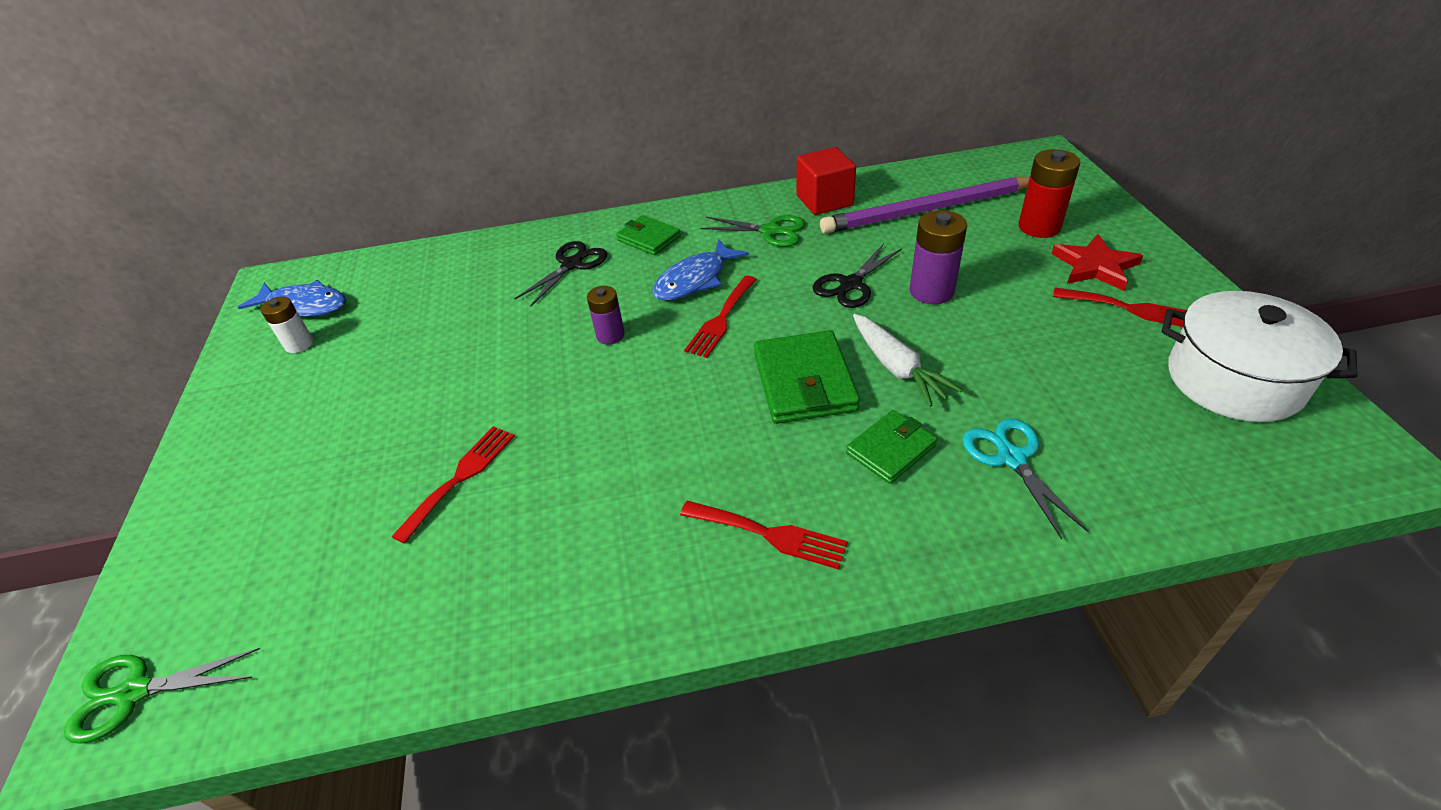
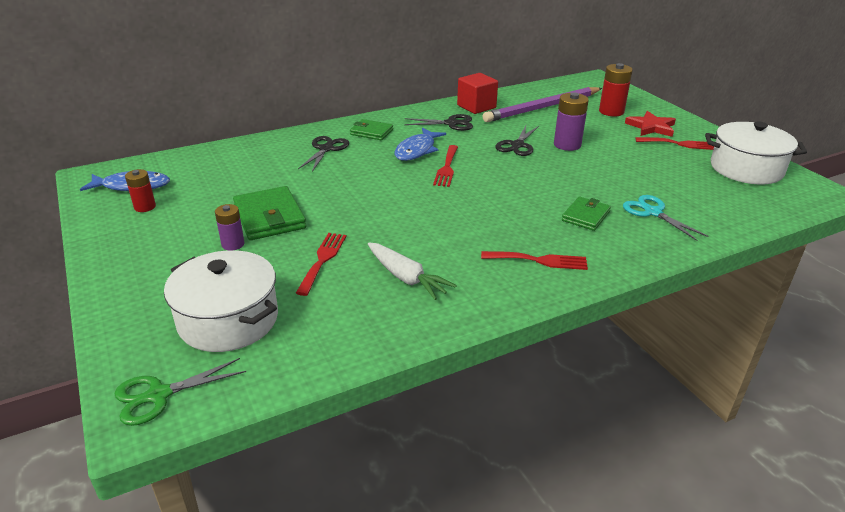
camera: 20 degrees left, 10 degrees down
white battery [260,296,313,353] -> red battery [125,169,156,212]
purple battery [587,286,625,345] -> purple battery moved to [215,204,245,250]
green scissors [700,215,805,247] -> black scissors [404,114,473,131]
green wallet [754,330,860,424] -> green wallet moved to [233,186,306,240]
white carrot [853,314,962,407] -> white carrot moved to [368,243,457,300]
none -> white pot [164,250,278,352]

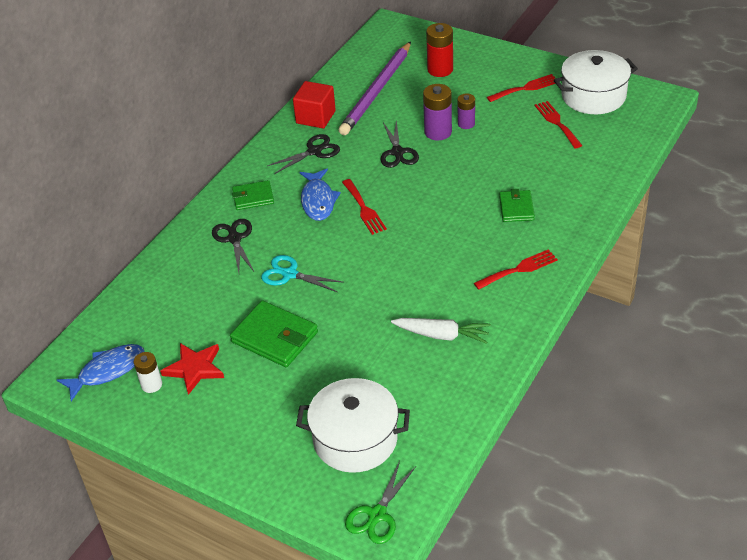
camera: 30 degrees left, 10 degrees up
red battery [125,169,156,212] -> white battery [134,352,162,393]
purple battery [215,204,245,250] -> purple battery moved to [458,94,475,129]
red fork [296,233,347,296] -> red fork moved to [535,101,583,148]
turquoise scissors [623,195,708,241] -> turquoise scissors moved to [261,255,344,292]
red star [625,111,676,137] -> red star moved to [160,343,224,395]

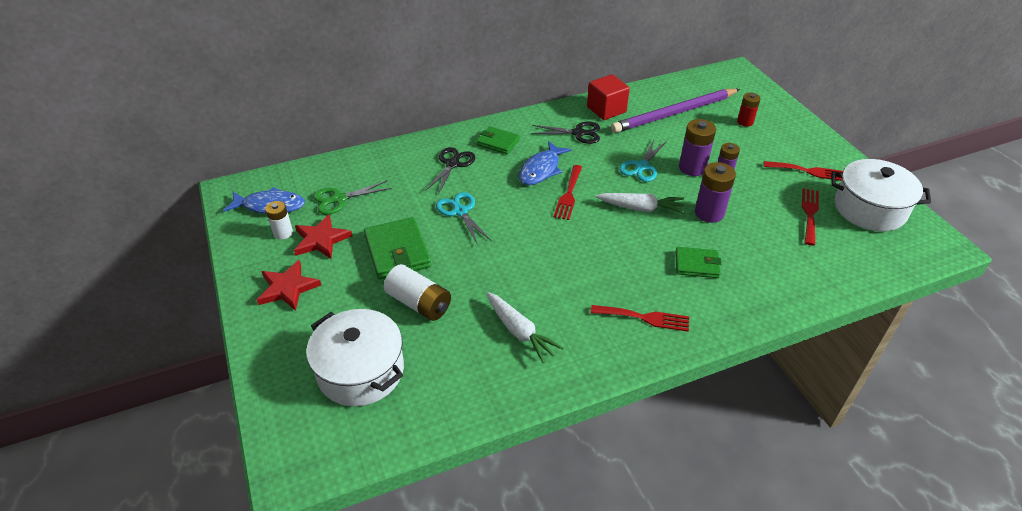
camera: 35 degrees right, 0 degrees up
green scissors [345,461,416,544] -> green scissors moved to [313,181,392,214]
black scissors [381,120,419,168] -> turquoise scissors [619,139,667,182]
red battery [426,23,453,77] -> red battery [737,93,761,127], size x0.63
green wallet [499,189,535,222] -> green wallet turned 60 degrees clockwise [675,247,721,278]
none -> red star [257,260,321,311]
none -> white battery [384,264,451,321]
none -> white carrot [596,193,685,214]
none -> purple battery [695,162,736,223]

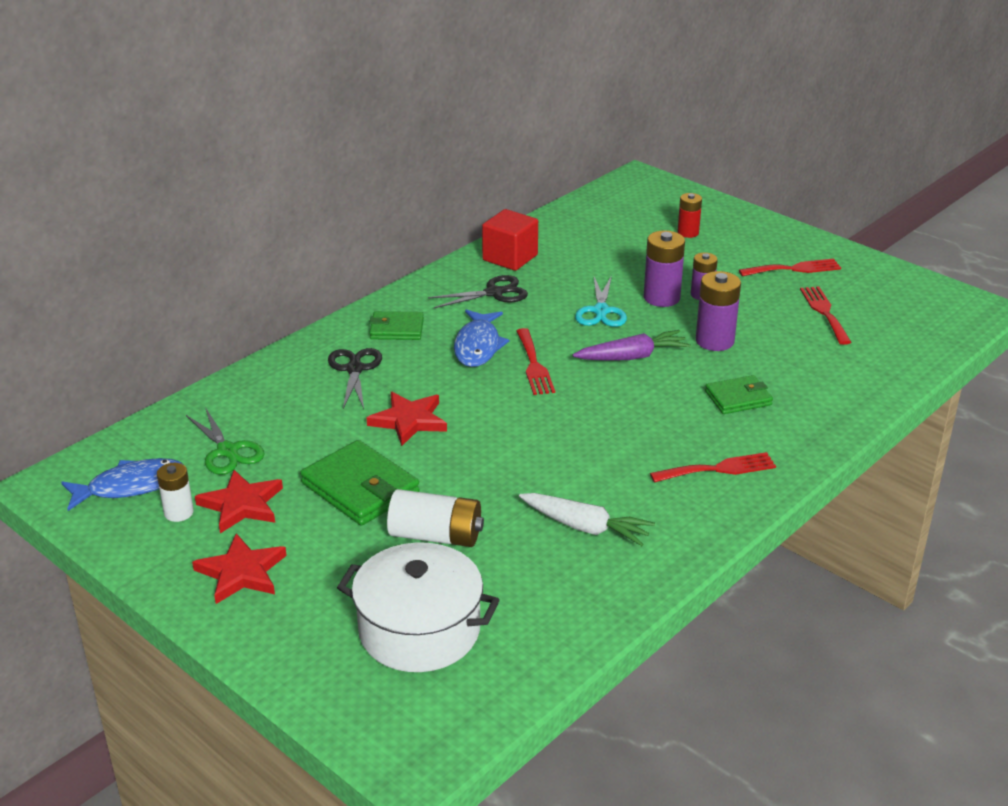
camera: 25 degrees left, 10 degrees down
green scissors [313,181,392,214] -> green scissors turned 75 degrees counterclockwise [186,407,265,475]
turquoise scissors [436,192,491,245] -> red star [367,392,447,446]
white carrot [596,193,685,214] -> purple carrot [573,330,691,361]
purple pencil [611,89,740,133] -> none
white pot [831,159,931,231] -> none

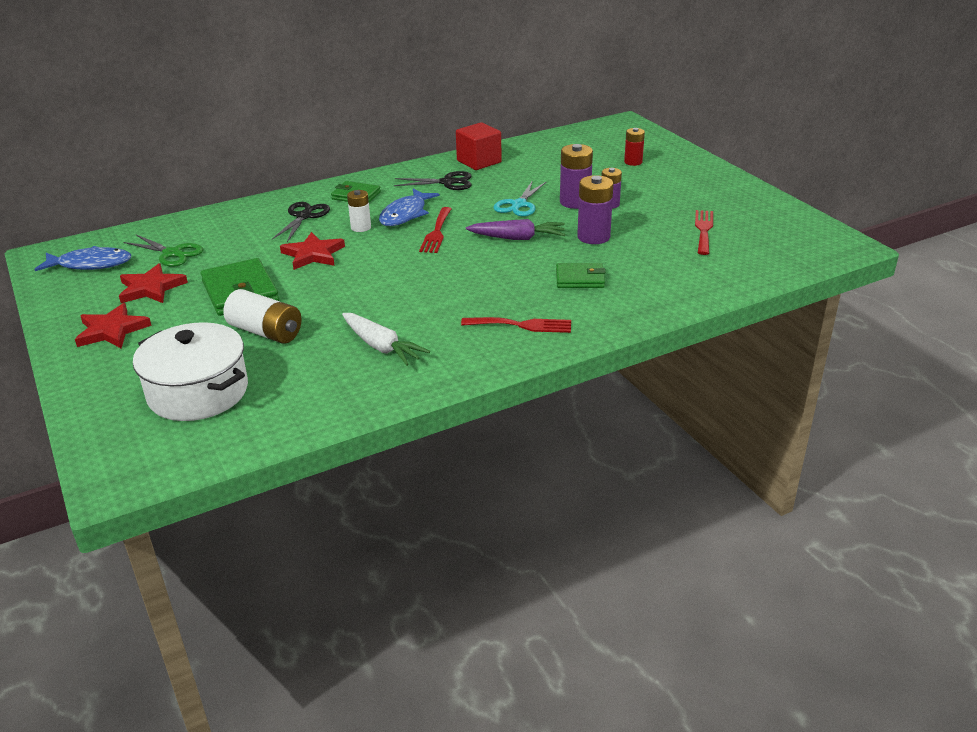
camera: 20 degrees right, 0 degrees up
white battery [157,463,194,522] -> white battery moved to [347,190,371,232]
green scissors [186,407,265,475] -> green scissors turned 45 degrees counterclockwise [123,235,203,267]
red fork [739,259,841,276] -> none

